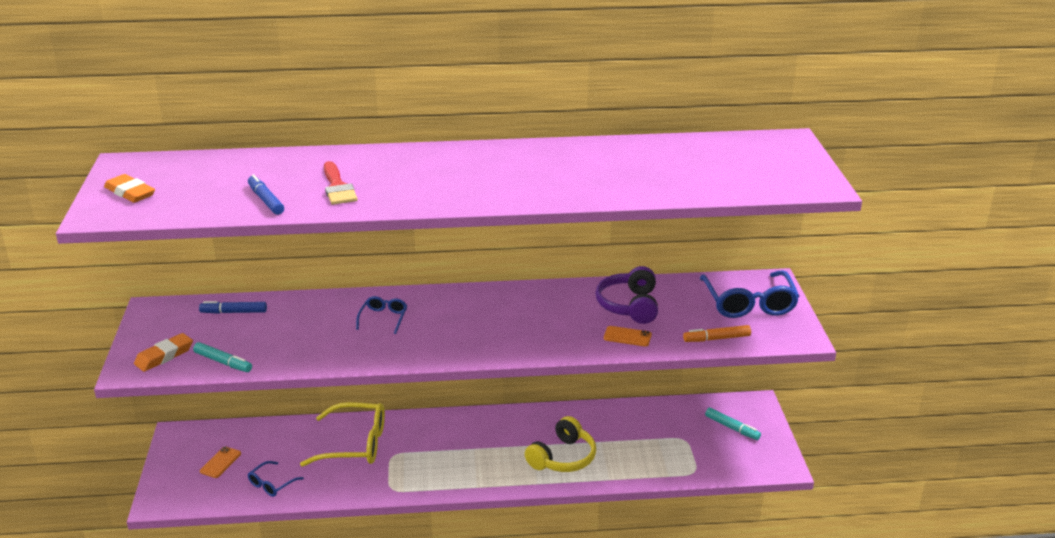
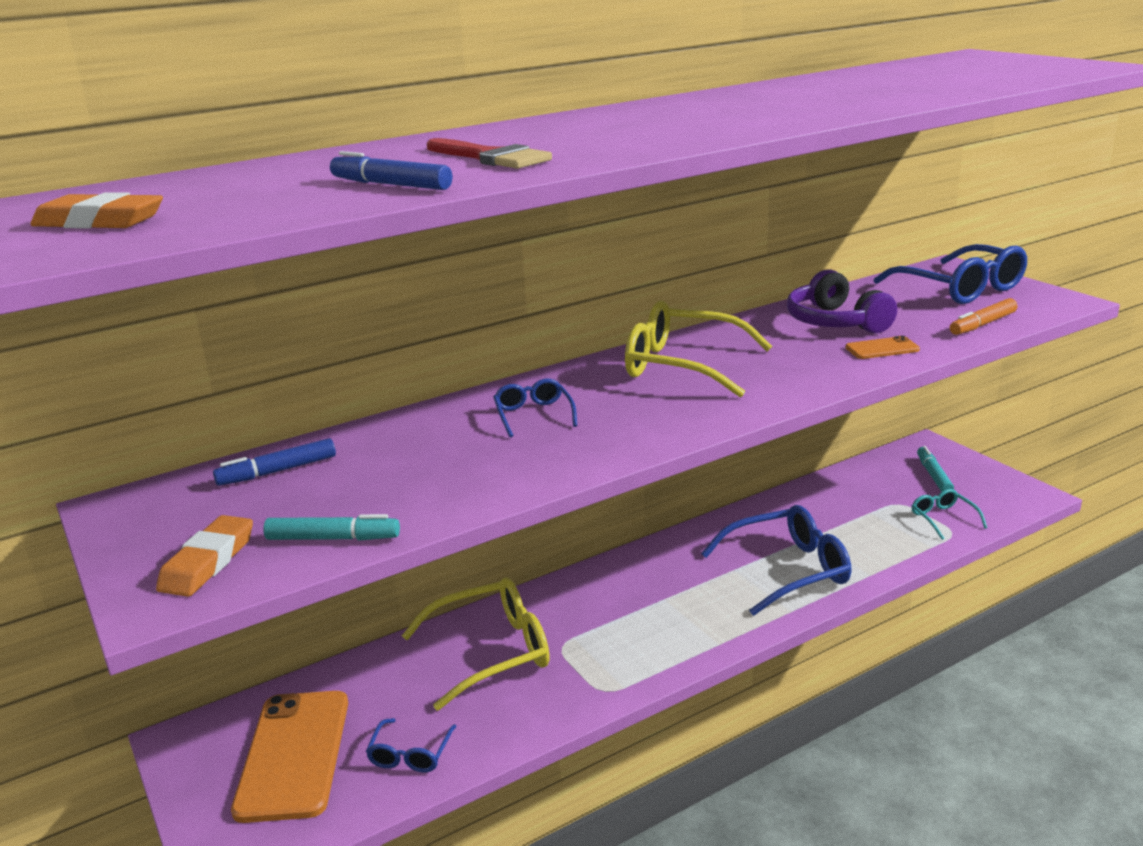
camera: 25 degrees left, 5 degrees down
orange phone [200,446,241,478] -> orange phone [231,691,348,823], size x2.21
yellow headphones [525,416,596,472] -> blue glasses [701,505,852,616]
turquoise marker [705,408,761,440] -> turquoise marker turned 105 degrees counterclockwise [917,446,954,492]
none -> yellow glasses [625,301,772,398]
none -> turquoise glasses [912,489,987,540]

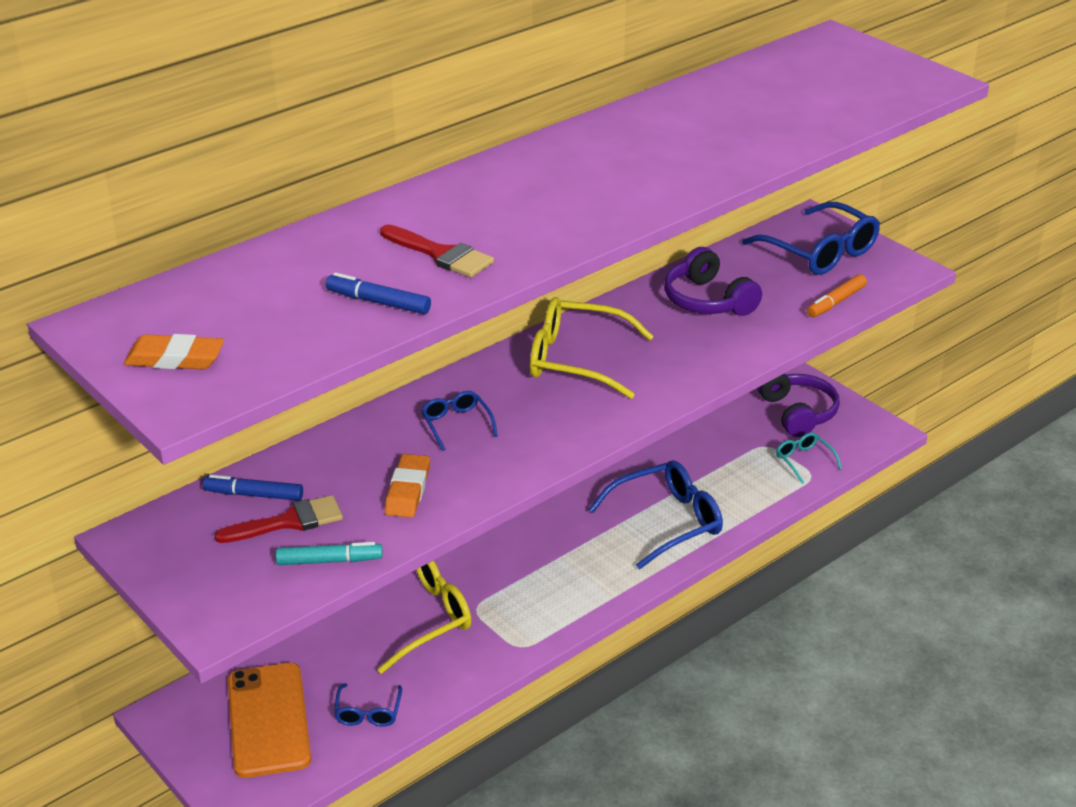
camera: 10 degrees left, 10 degrees up
orange eraser [156,515,253,597] -> orange eraser moved to [385,454,430,518]
blue marker [213,438,336,486] -> blue marker turned 45 degrees clockwise [203,475,303,501]
orange phone [845,336,920,359] -> none
turquoise marker [917,446,954,492] -> purple headphones [757,373,840,437]
none -> red brush [214,495,343,543]

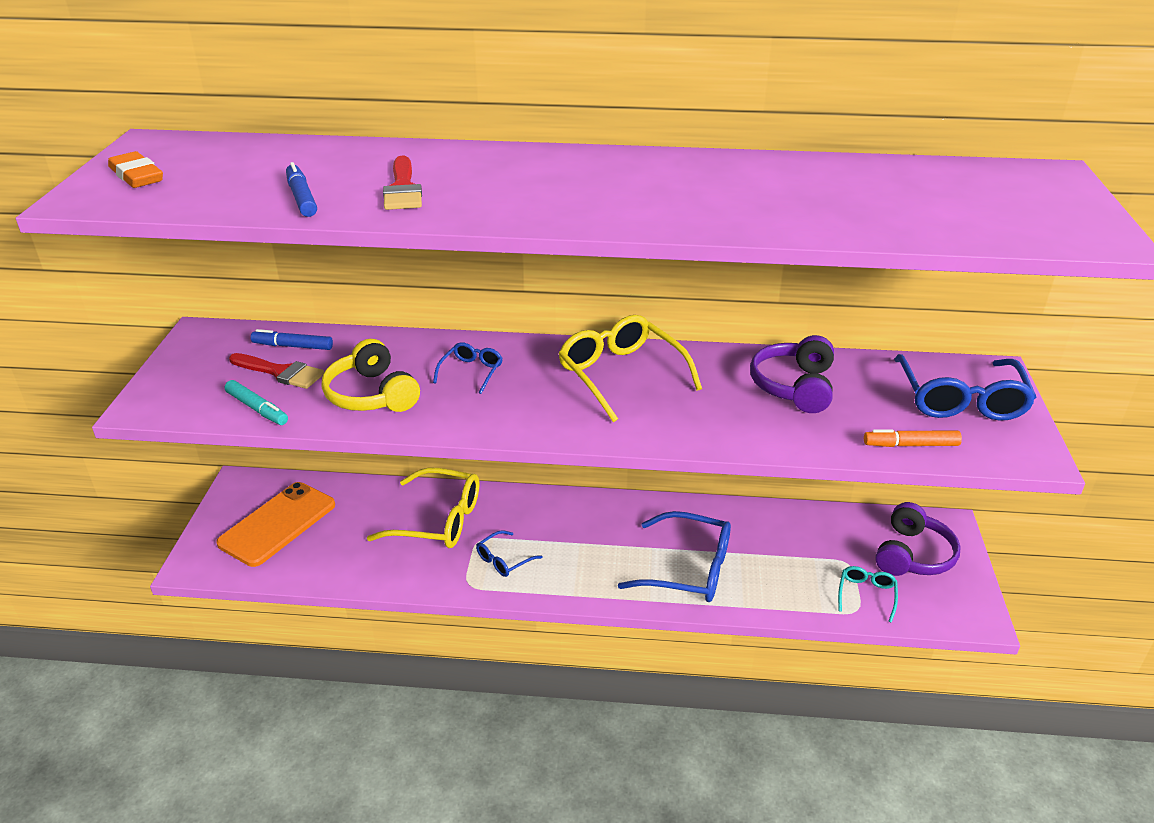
camera: 45 degrees right, 0 degrees up
blue marker [203,475,303,501] -> blue marker turned 45 degrees counterclockwise [251,329,333,350]
blue glasses [334,683,402,727] -> blue glasses moved to [476,530,542,577]
orange eraser [385,454,430,518] -> yellow headphones [322,339,420,412]

